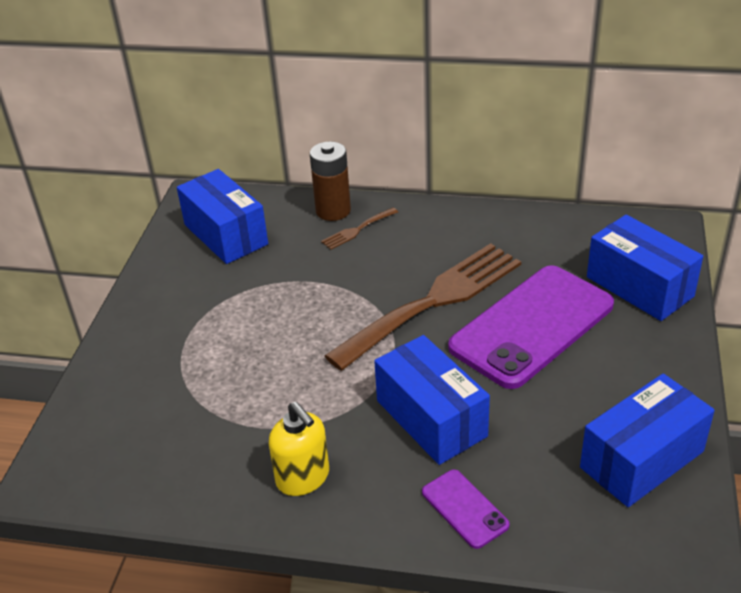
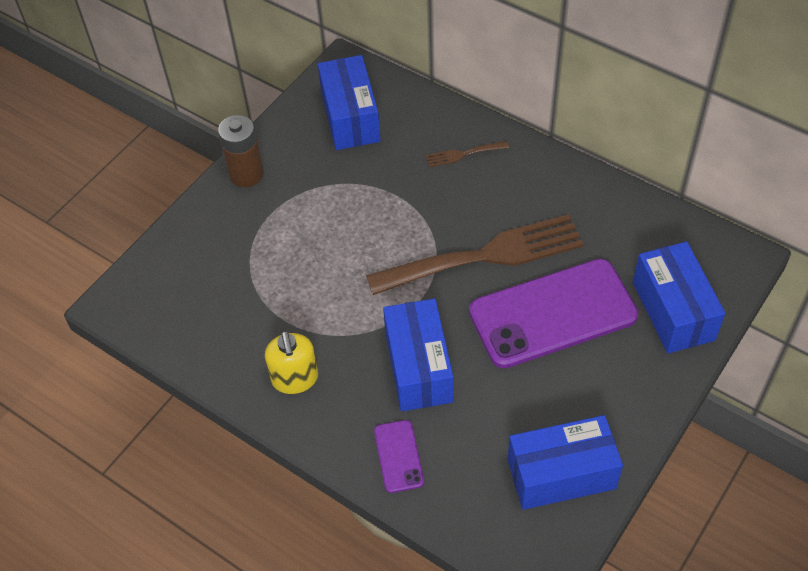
camera: 25 degrees right, 15 degrees up
brown battery [310,141,351,221] -> brown battery moved to [218,115,264,187]

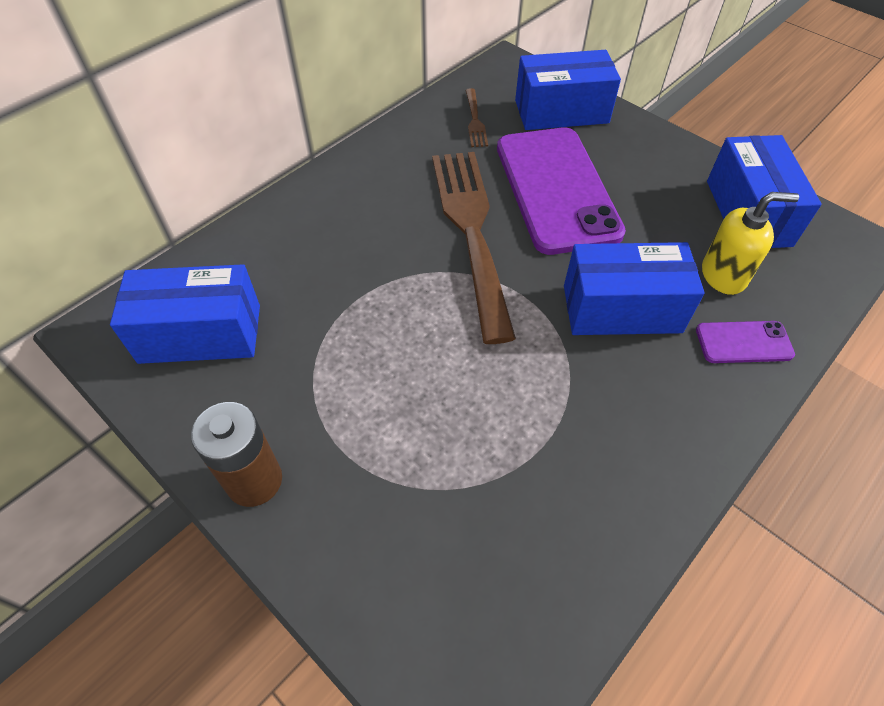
camera: 85 degrees left, 0 degrees up
yellow soap dispenser [265,330,318,394] -> yellow soap dispenser moved to [702,192,799,295]
brown fork [426,141,509,167] -> brown fork moved to [465,88,488,147]

